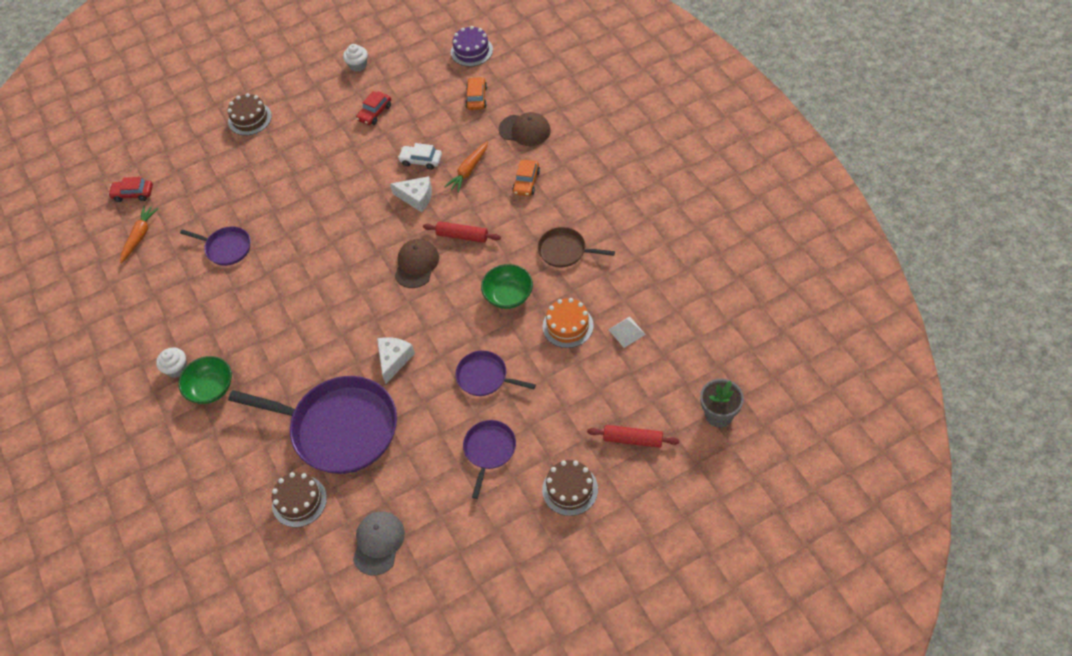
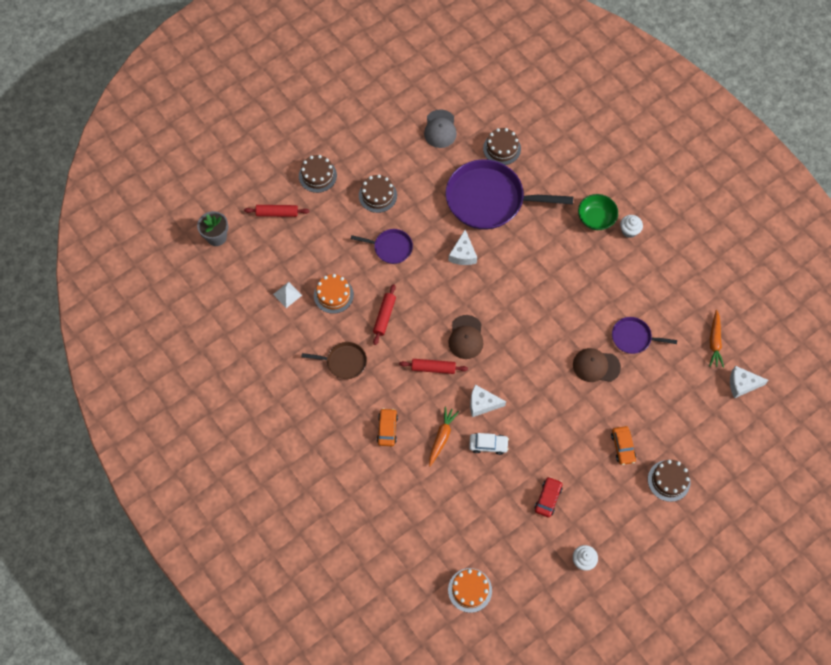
camera: 165 degrees right, 10 degrees up
red car [108,177,153,202] -> white cheese [730,366,769,398]
purple cake [451,26,493,67] -> orange cake [448,568,492,613]
purple pan [463,420,516,499] -> brown cake [359,174,397,213]
orange car [465,77,487,110] -> orange car moved to [611,426,636,465]
green bowl [481,264,533,309] -> red rolling pin [373,284,396,345]
brown cap [499,112,551,146] -> brown cap moved to [573,348,621,382]

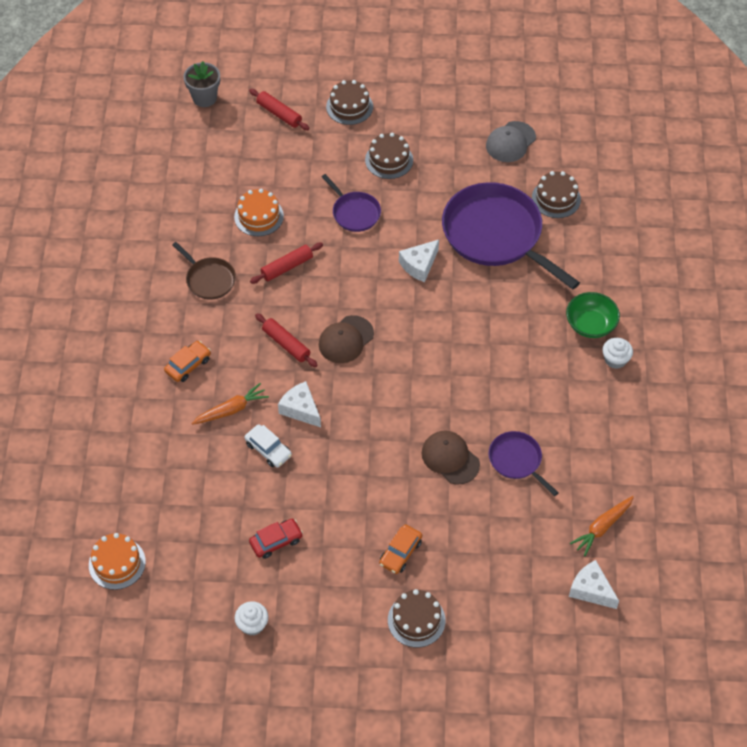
camera: 40 degrees right, 10 degrees down
white pyramid [273,282,302,308] -> none

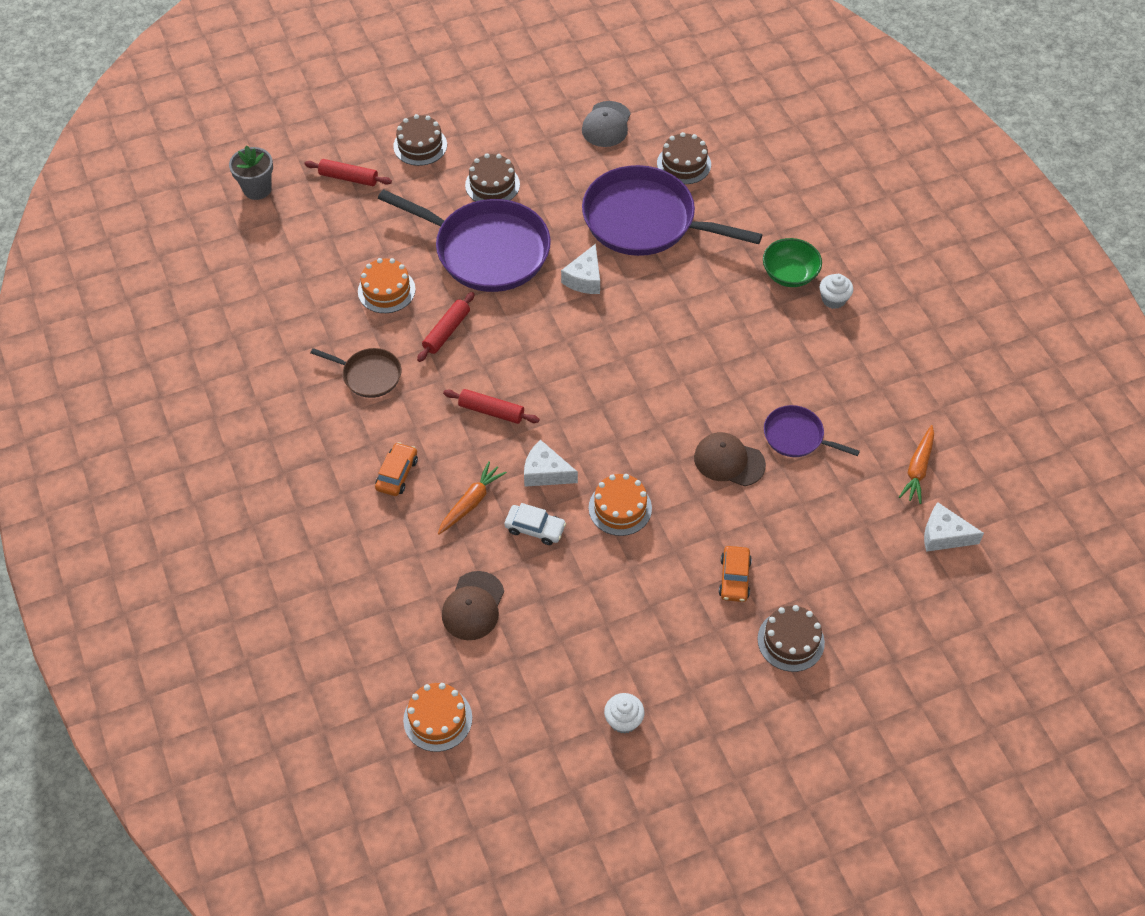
camera: 25 degrees left, 0 degrees up
red car [249,519,303,559] -> none
brown cap [319,315,374,363] -> brown cap moved to [442,571,504,640]
purple pan [322,174,381,232] -> purple pan [378,189,551,292], size x2.06
none -> orange cake [589,474,652,536]

